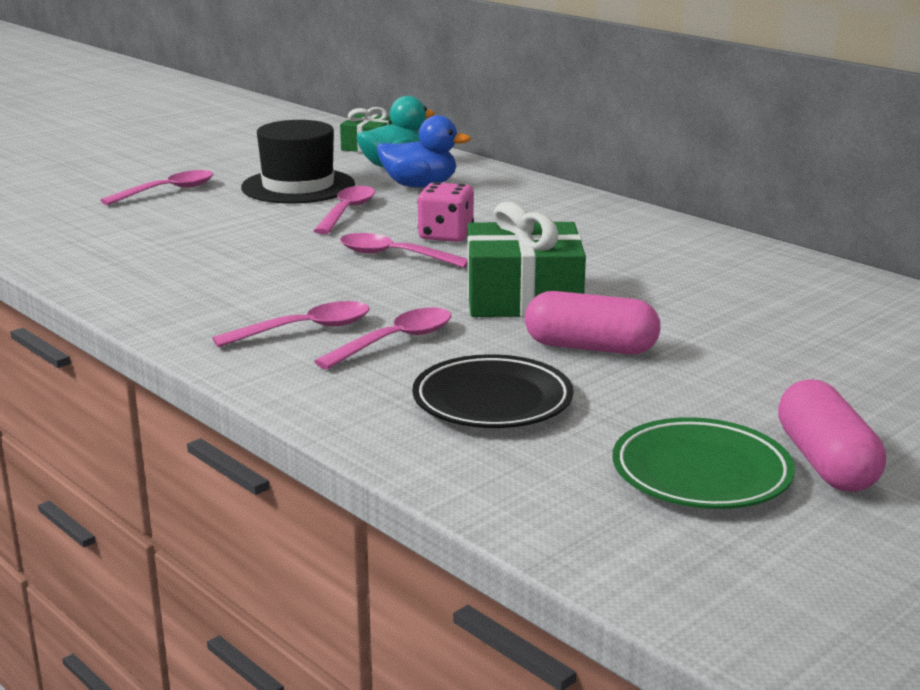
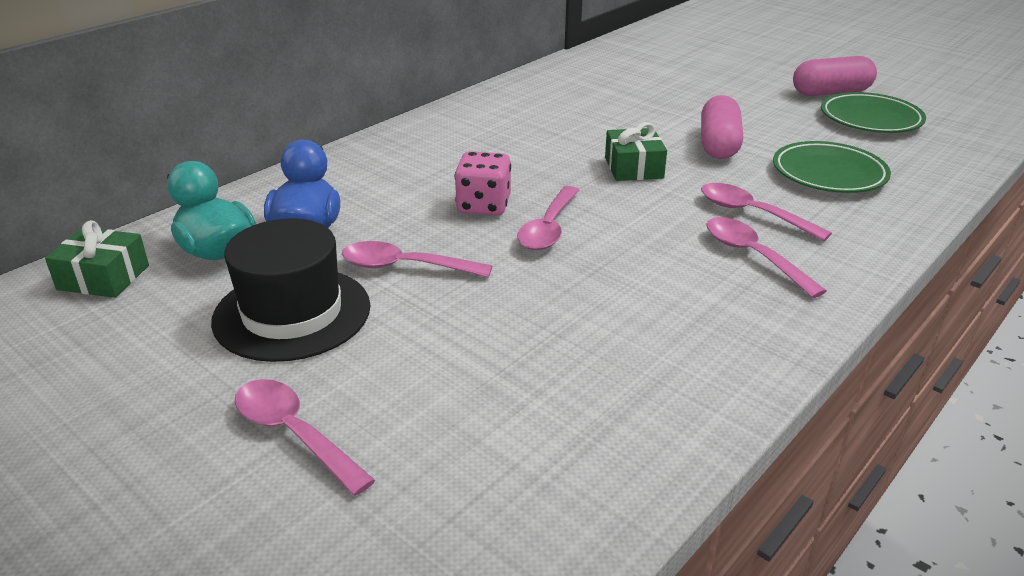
camera: 95 degrees left, 10 degrees up
black plate [412,354,574,428] -> green plate [773,141,891,193]
green gift [467,202,586,317] -> green gift [605,122,667,181], size x0.59

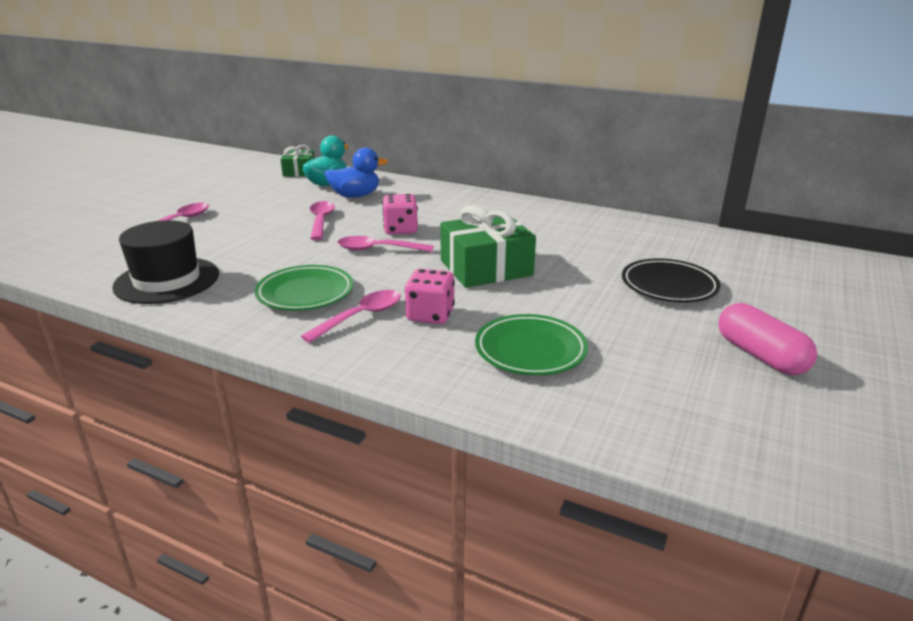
camera: 75 degrees right, 5 degrees down
black hat [211,218,371,362] -> black hat moved to [112,220,219,304]
green gift [605,122,667,181] -> green gift [440,205,536,288], size x1.70
pink capsule [701,95,743,159] -> none
pink spoon [701,183,832,241] -> pink dice [405,269,455,324]
green plate [821,92,926,133] -> green plate moved to [255,265,353,311]
none -> black plate [622,258,720,302]

